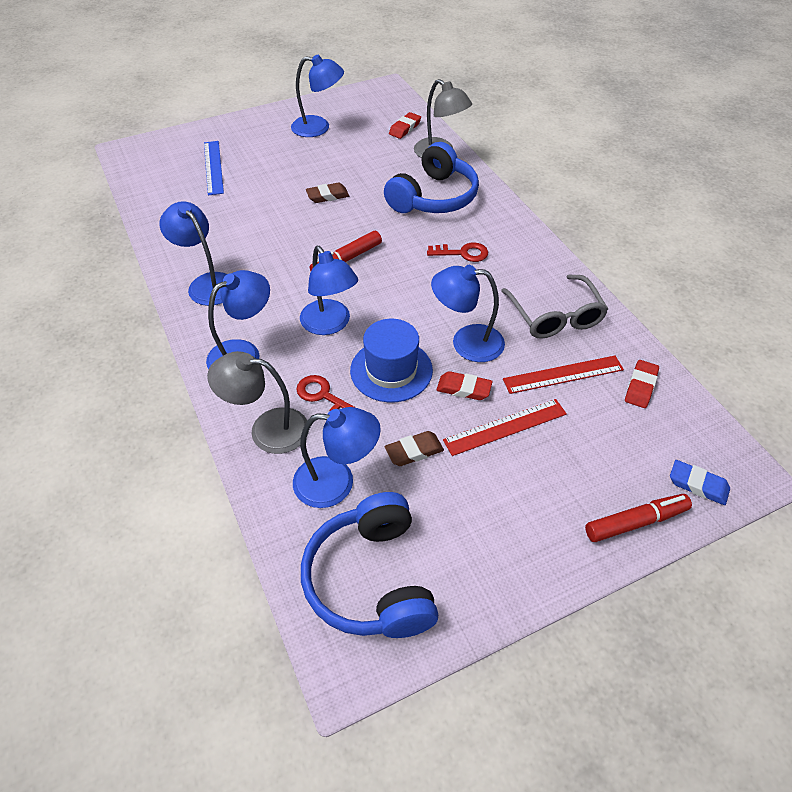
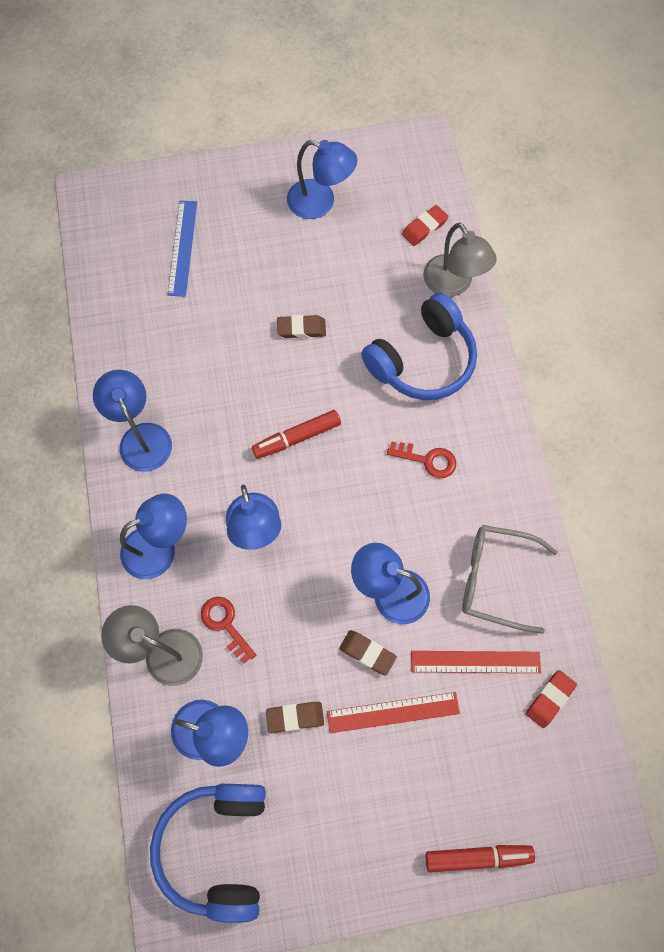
camera: 15 degrees right, 20 degrees up
blue hat [350,319,433,402] -> none
red eraser [436,371,493,400] -> brown eraser [339,630,397,676]
grey glasses [501,275,608,339] -> grey glasses turned 105 degrees clockwise [462,525,558,634]
blue eraser [670,460,730,505] -> none

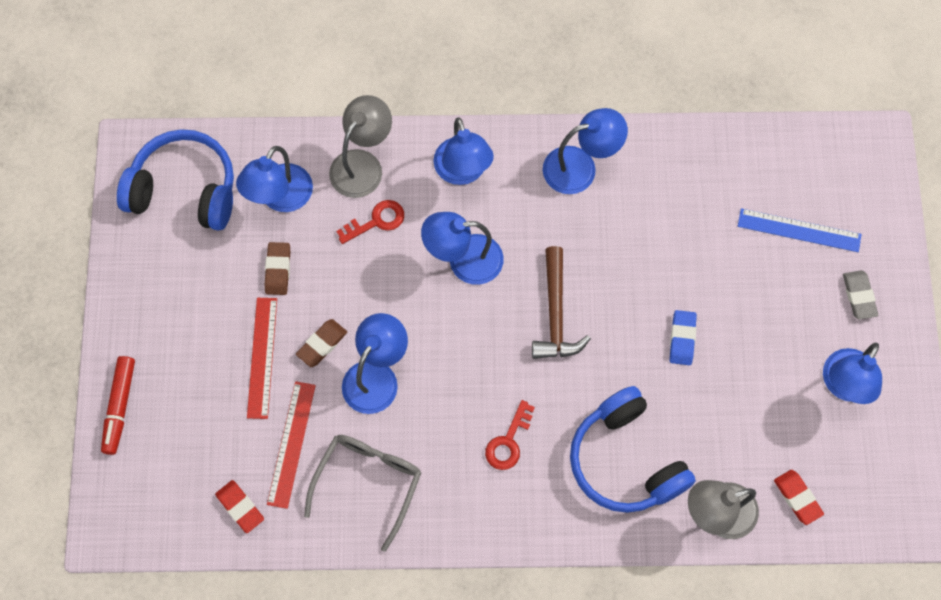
camera: 100 degrees right, 0 degrees up
red marker [252,410,341,459] -> brown hammer [532,246,591,359]
brown eraser [277,315,326,338] -> blue eraser [669,310,697,365]
none -> grey eraser [843,270,878,320]

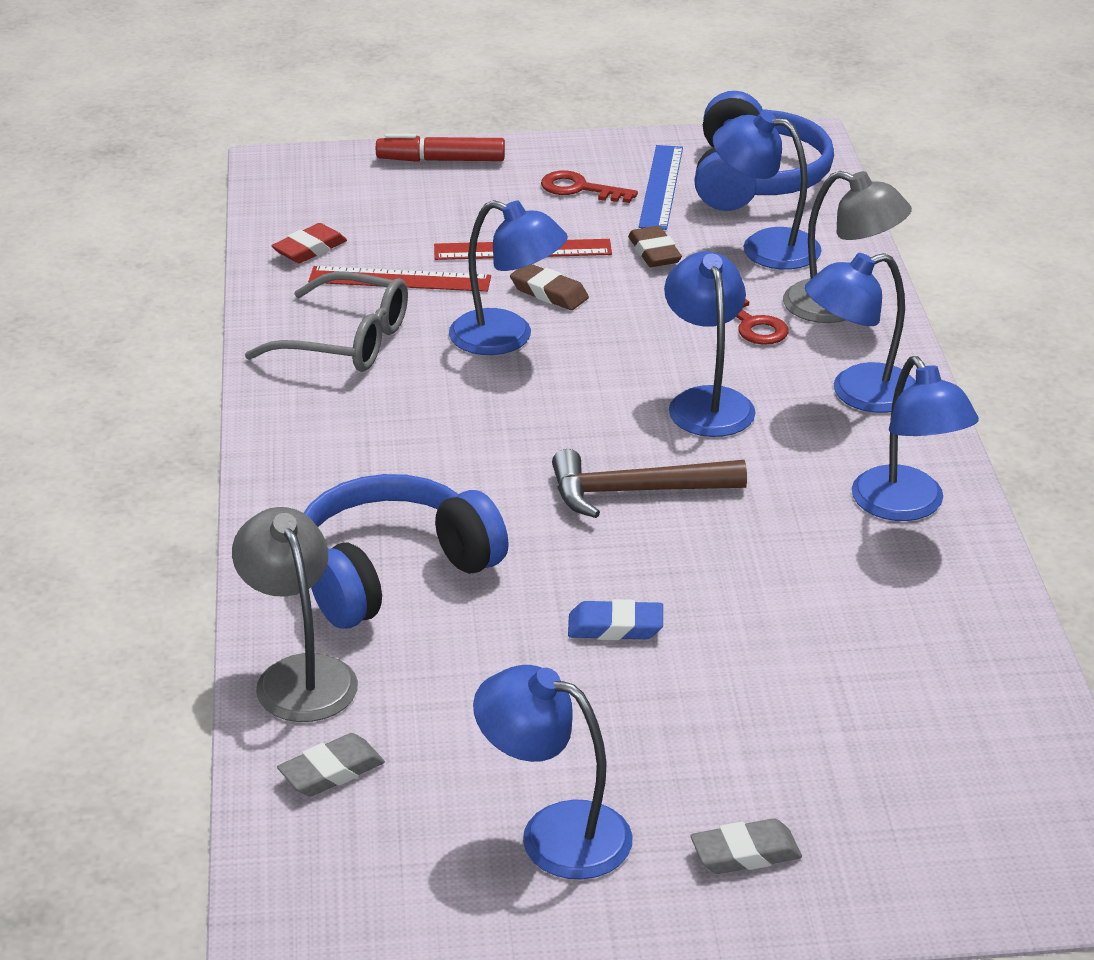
camera: 85 degrees right, 35 degrees down
brown eraser [264,242,290,295] -> brown eraser turned 75 degrees clockwise [628,226,682,267]
red key [485,400,535,470] -> red key moved to [541,170,638,203]
blue ruler [738,208,862,252] -> blue ruler moved to [639,145,683,230]
red eraser [774,470,824,525] -> grey eraser [277,733,385,797]

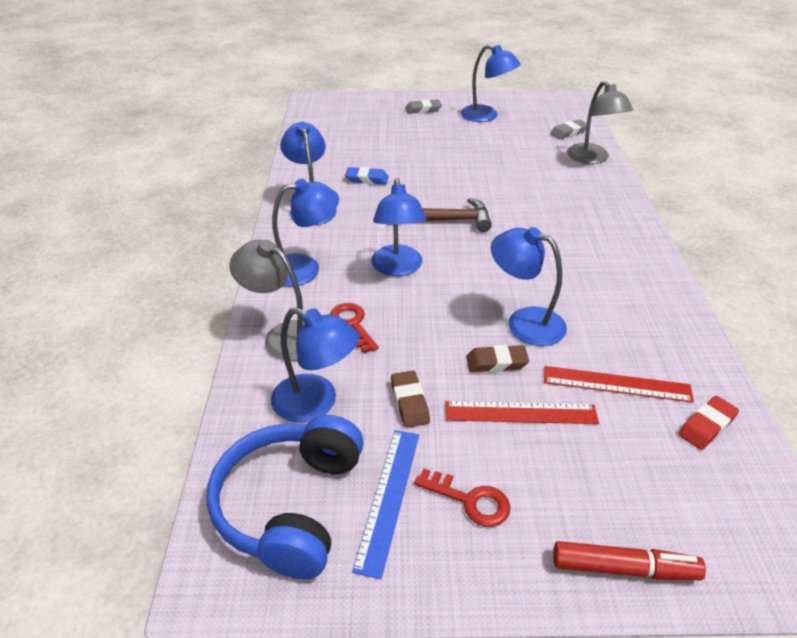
camera: 175 degrees left, 5 degrees up
grey glasses [245,271,408,372] -> none
blue headphones [304,474,509,629] -> none
brown eraser [510,264,589,310] -> brown eraser turned 45 degrees counterclockwise [466,345,529,372]
blue eraser [568,599,663,640] -> blue eraser moved to [345,167,389,184]

